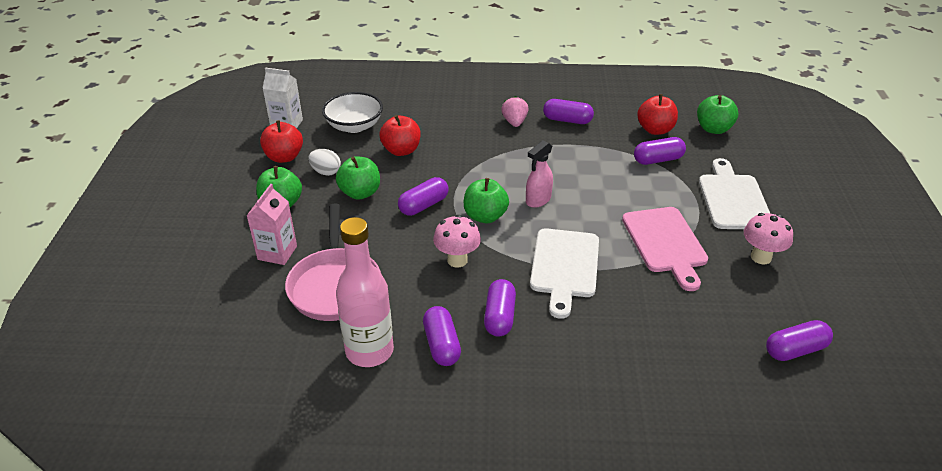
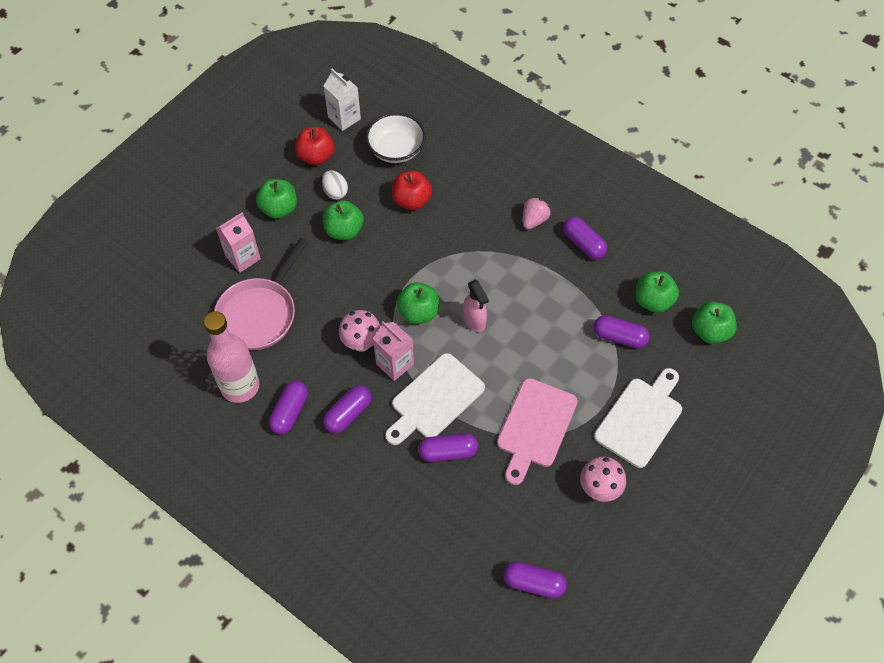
camera: 35 degrees right, 20 degrees up
purple capsule [398,177,449,216] -> purple capsule moved to [418,433,478,462]
pink spray bottle [526,141,553,208] -> pink spray bottle turned 105 degrees counterclockwise [463,280,489,332]
red apple [637,94,678,135] -> green apple [636,271,679,313]
none -> pink carton [373,321,414,381]

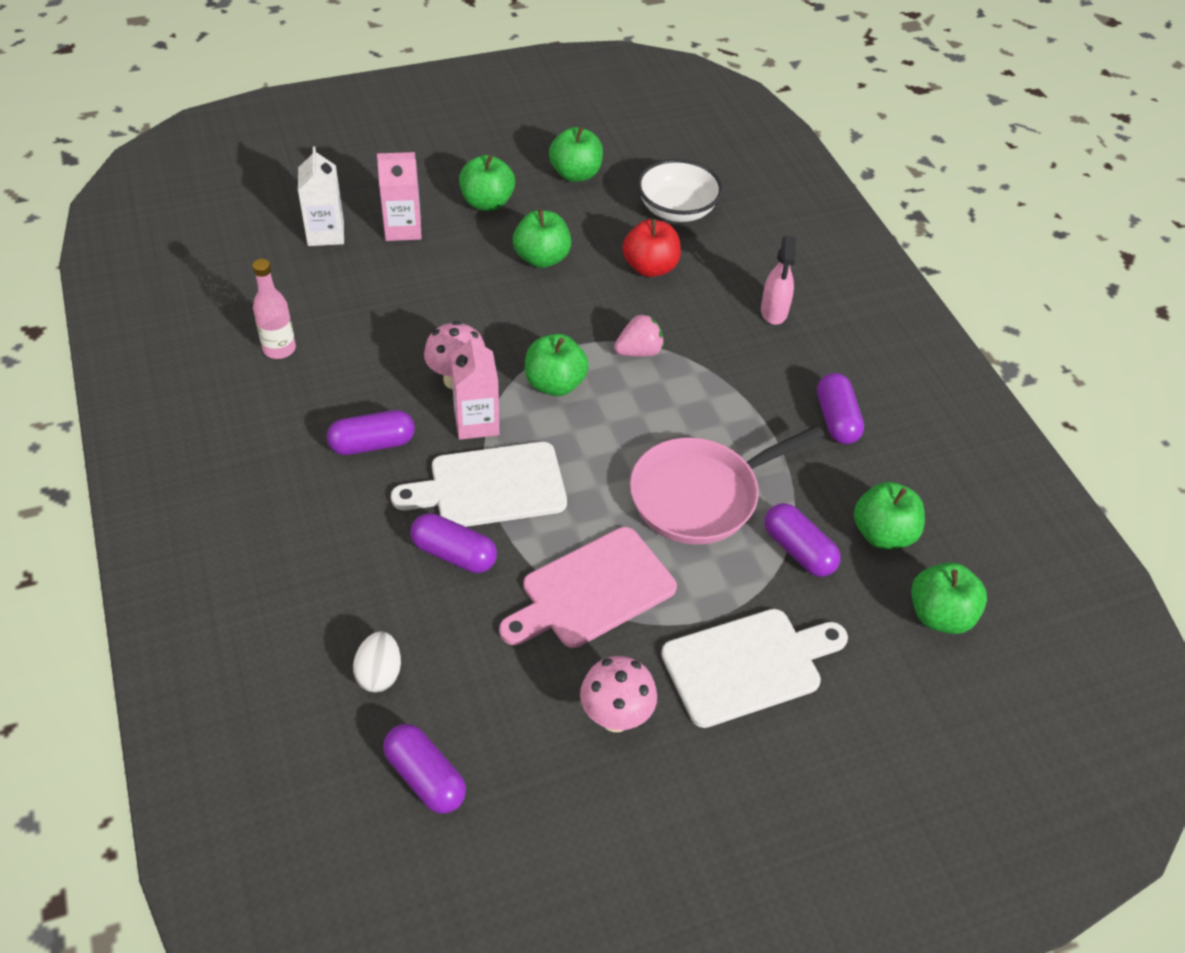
camera: 30 degrees right, 10 degrees down
pink bottle [204,311,259,403] -> pink bottle [252,259,296,359], size x0.59
pink pan [214,238,308,350] -> pink pan moved to [630,425,825,544]
purple capsule [269,381,308,434] -> none
red apple [295,127,334,165] -> green apple [549,126,603,182]
white egg [322,170,348,200] -> white egg moved to [353,631,401,692]
white carton [323,69,361,131] -> white carton moved to [298,146,344,246]
pink spray bottle [463,280,489,332] -> pink spray bottle moved to [761,236,796,325]
pink strawberry [523,197,551,229] -> pink strawberry moved to [614,314,664,357]

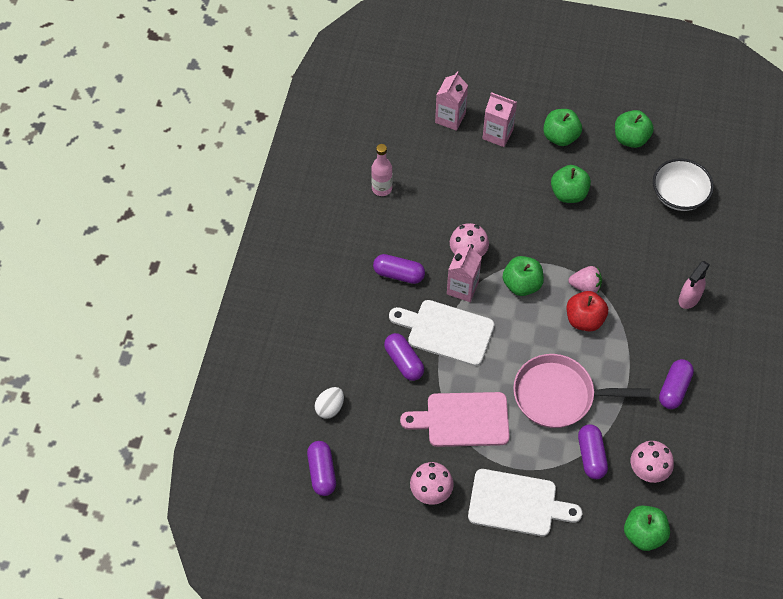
camera: 35 degrees right, 10 degrees up
white carton [298,146,344,246] -> pink carton [435,71,468,131]
red apple [622,219,681,277] -> red apple moved to [567,291,608,332]
green apple [854,482,925,549] -> pink mushroom [631,441,674,483]

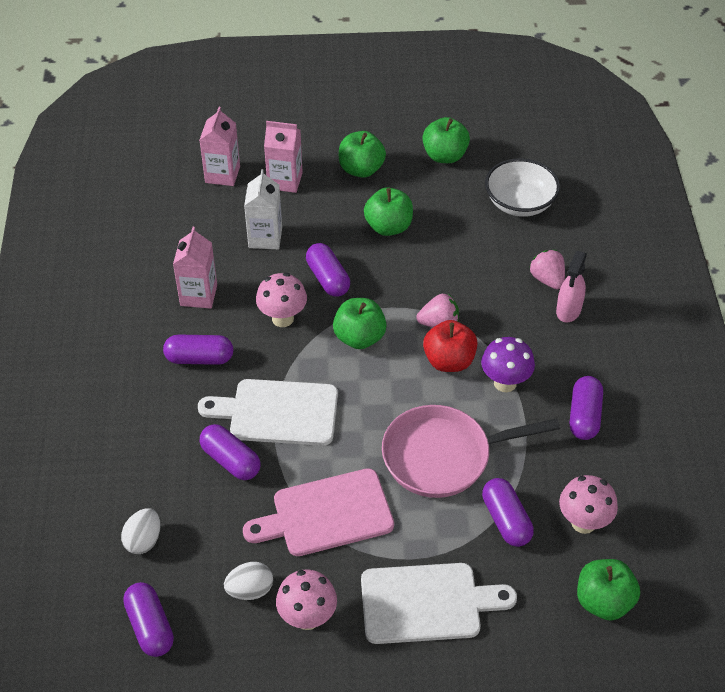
camera: 15 degrees left, 10 degrees down
pink bottle [371,144,392,196] -> none
pink carton [447,244,482,302] -> pink carton moved to [173,227,217,309]
none -> white egg [224,562,273,600]
none -> white carton [244,169,282,249]
none -> purple capsule [306,243,350,297]
none -> purple mushroom [481,337,535,392]
none -> pink strawberry [529,250,565,290]

